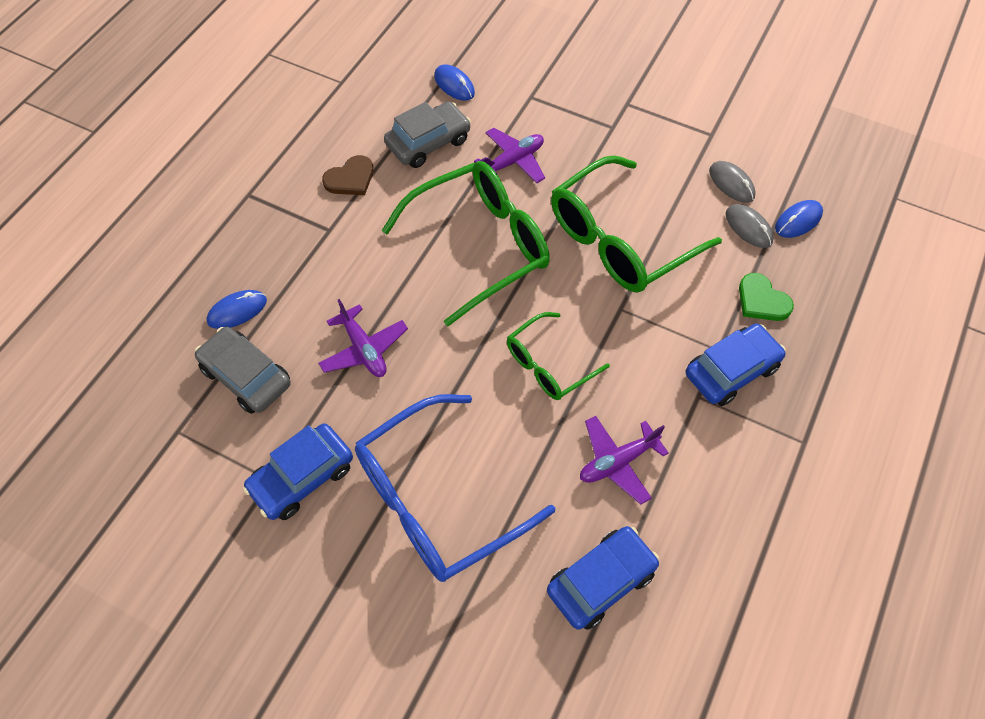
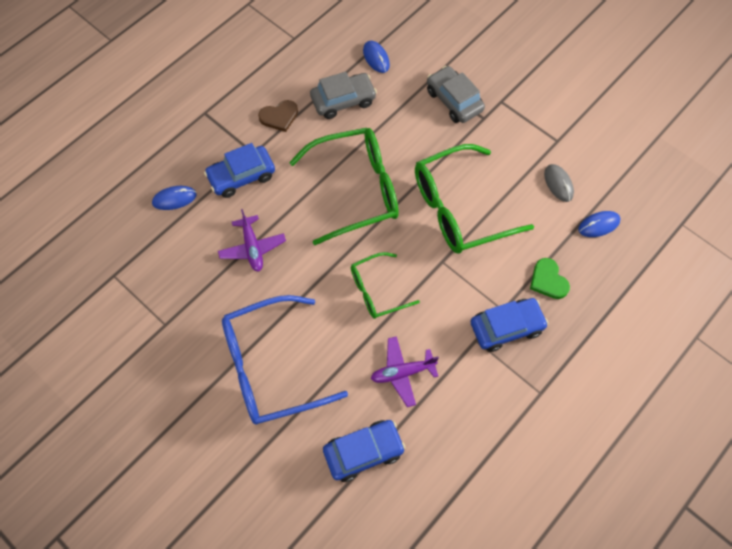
camera: 15 degrees right, 5 degrees up
grey car [195,327,291,414] -> grey car moved to [427,66,485,123]
blue car [243,424,353,520] -> blue car moved to [204,143,275,198]
purple plane [474,128,545,183] -> none
grey mouse [726,204,773,248] -> none

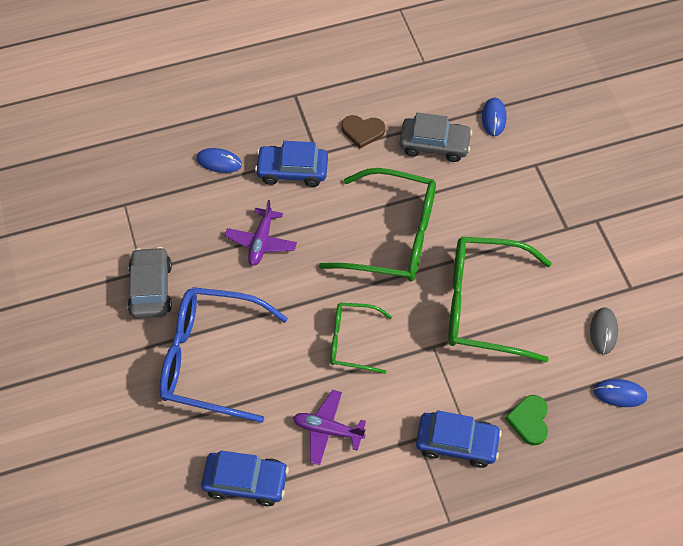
camera: 30 degrees right, 5 degrees down
grey car [427,66,485,123] -> grey car moved to [128,247,172,319]

